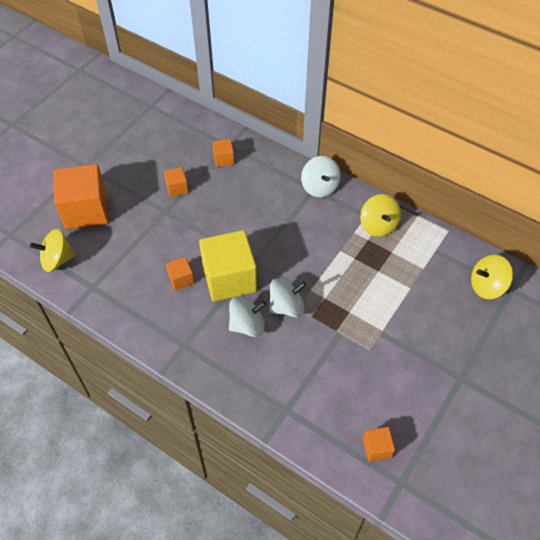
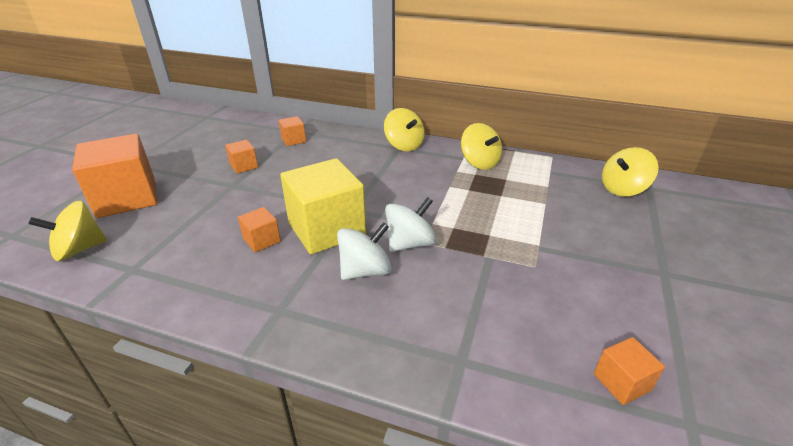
camera: 15 degrees left, 20 degrees down
white spinning top [301,156,341,197] -> yellow spinning top [384,108,425,152]

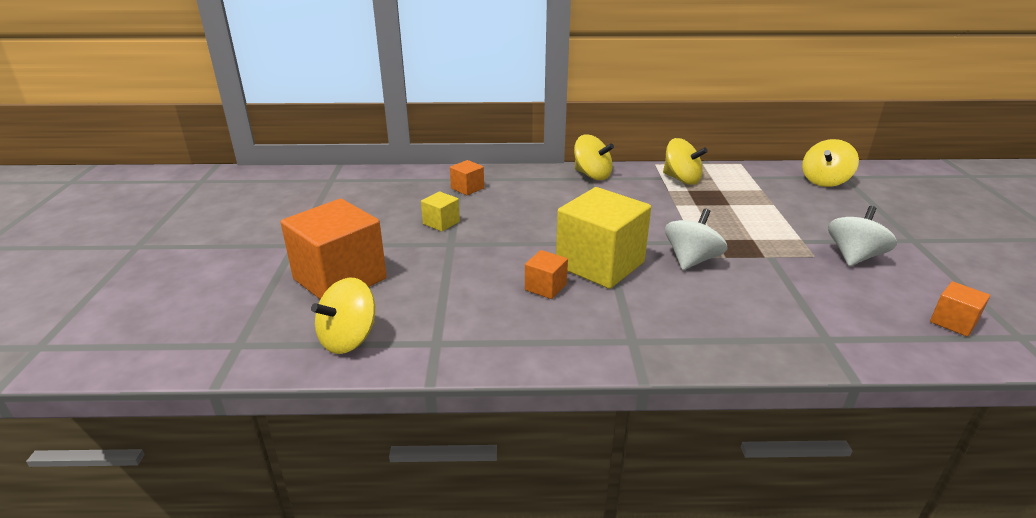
camera: 20 degrees left, 5 degrees down
orange cube [225,140,258,174] -> yellow cube [421,191,460,232]
white spinning top [337,222,392,280] -> white spinning top moved to [828,206,897,266]

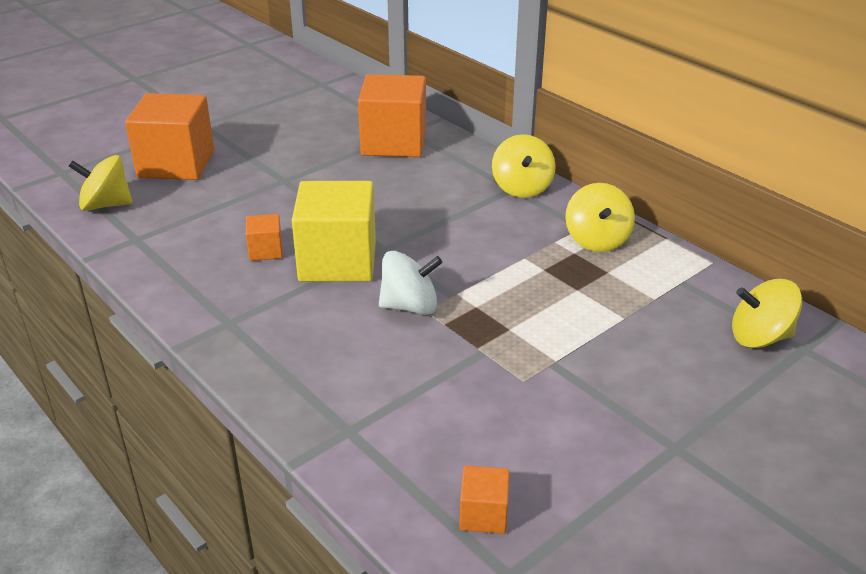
camera: 50 degrees right, 5 degrees up
yellow cube [421,191,460,232] -> none
orange cube [450,160,484,195] -> orange cube [358,74,426,157], size x2.19
white spinning top [828,206,897,266] -> none

